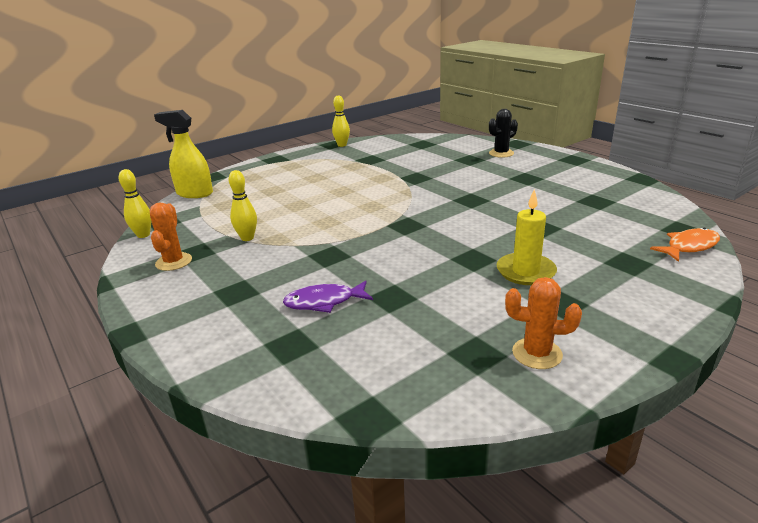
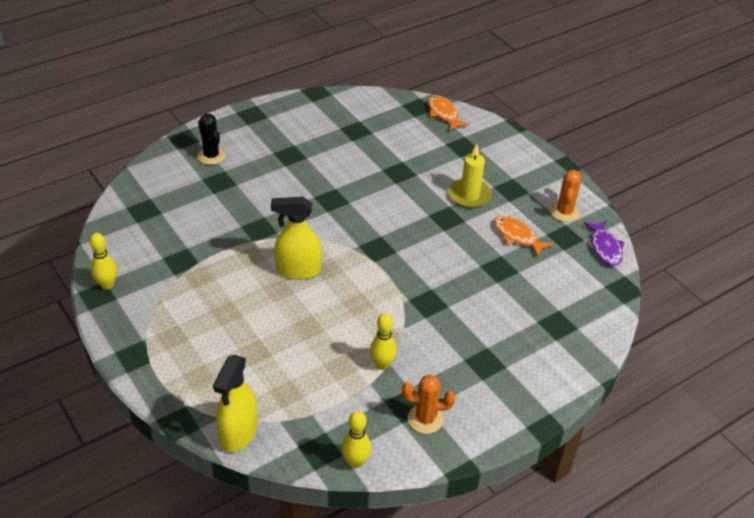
camera: 90 degrees left, 15 degrees up
purple fish [283,281,373,313] -> purple fish moved to [583,221,624,266]
none -> yellow spray bottle [271,196,322,280]
none -> orange fish [494,216,553,257]

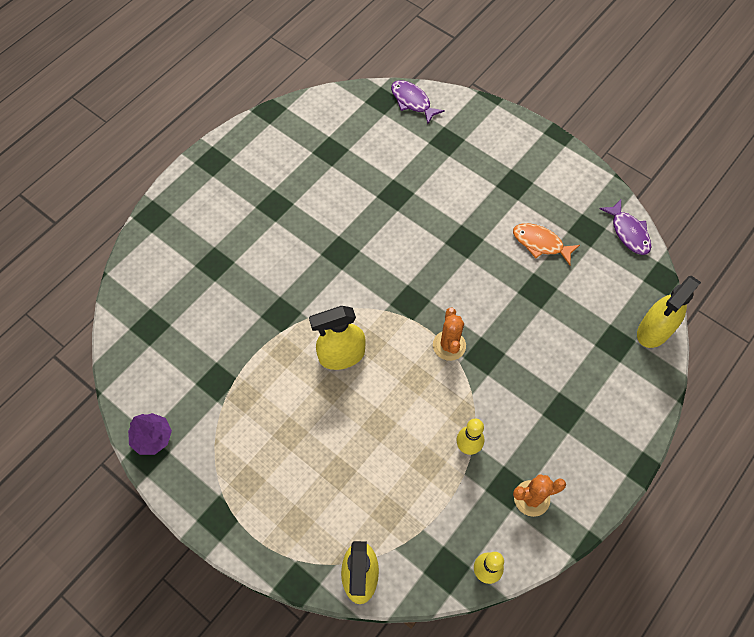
camera: 15 degrees left, 20 degrees up
yellow bowling pin [90,233,117,290] -> purple tree [128,413,172,455]
black cactus [197,114,226,165] -> none
orange fish [428,95,469,131] -> purple fish [391,80,445,124]
yellow candle [449,144,492,208] -> none
orange cactus [550,170,582,222] -> orange cactus moved to [433,308,466,361]
none -> yellow spray bottle [637,276,701,348]

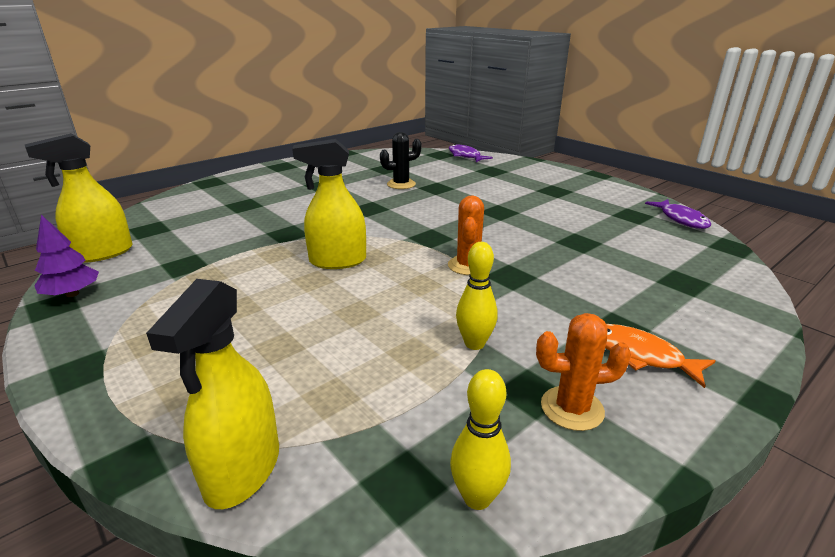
camera: 10 degrees right, 35 degrees down
orange fish [513,223,580,265] -> orange fish moved to [605,324,716,388]
yellow spray bottle [637,276,701,348] -> yellow spray bottle moved to [24,133,133,263]
none -> black cactus [380,132,421,189]

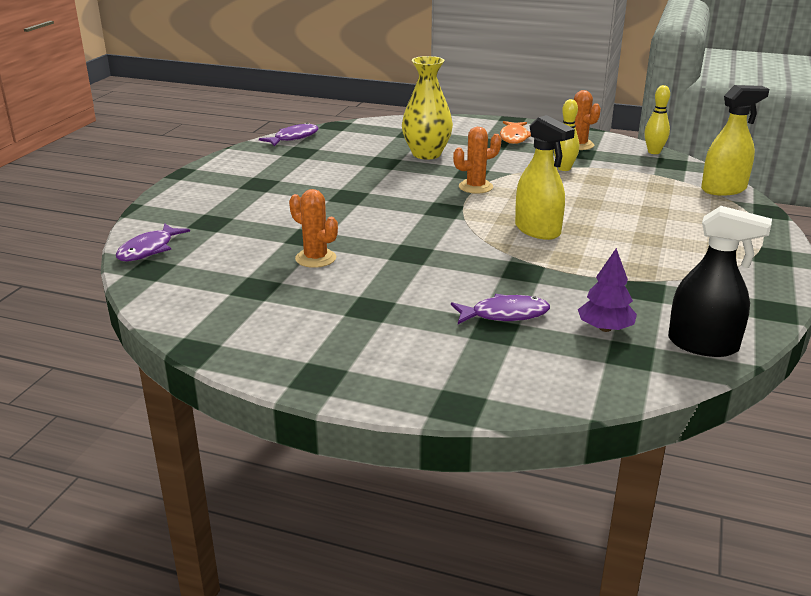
camera: 120 degrees left, 0 degrees up
yellow spray bottle [24,133,133,263] -> black spray bottle [668,206,772,357]
purple tree [34,215,99,297] -> purple tree moved to [578,248,637,332]
black cactus [380,132,421,189] -> orange cactus [289,189,338,268]
none -> yellow vase [402,56,453,160]
none -> purple fish [451,294,550,324]

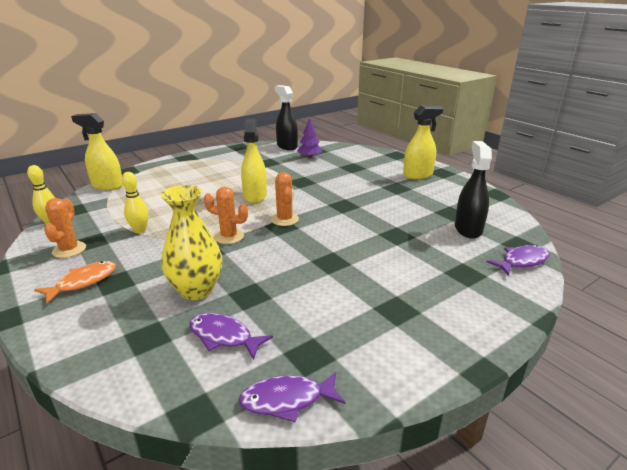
camera: 145 degrees left, 0 degrees up
orange cactus [289,189,338,268] -> orange cactus moved to [271,172,299,226]
purple fish [451,294,550,324] -> purple fish moved to [189,313,273,360]
none -> yellow spray bottle [403,105,443,179]
none -> black spray bottle [455,141,492,239]

